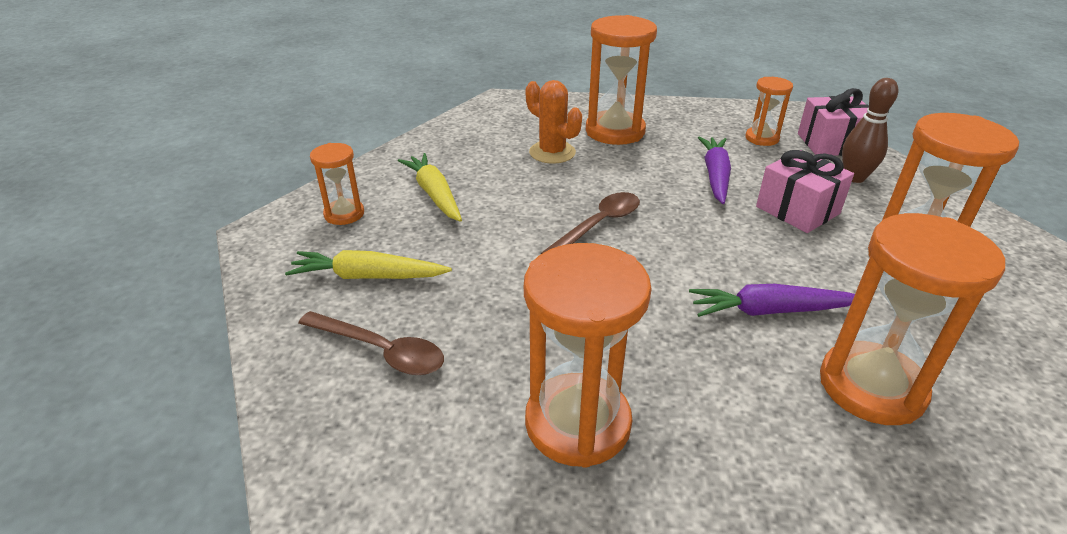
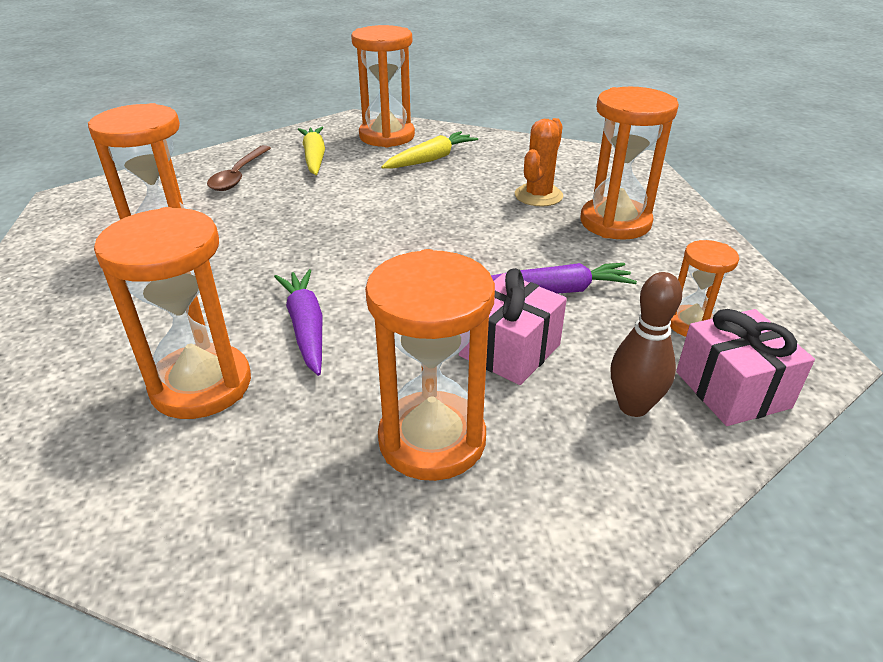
camera: 75 degrees right, 0 degrees up
orange hourglass [310,143,364,225] -> orange hourglass [351,25,415,147], size x1.84
brown spoon [541,192,640,254] -> none

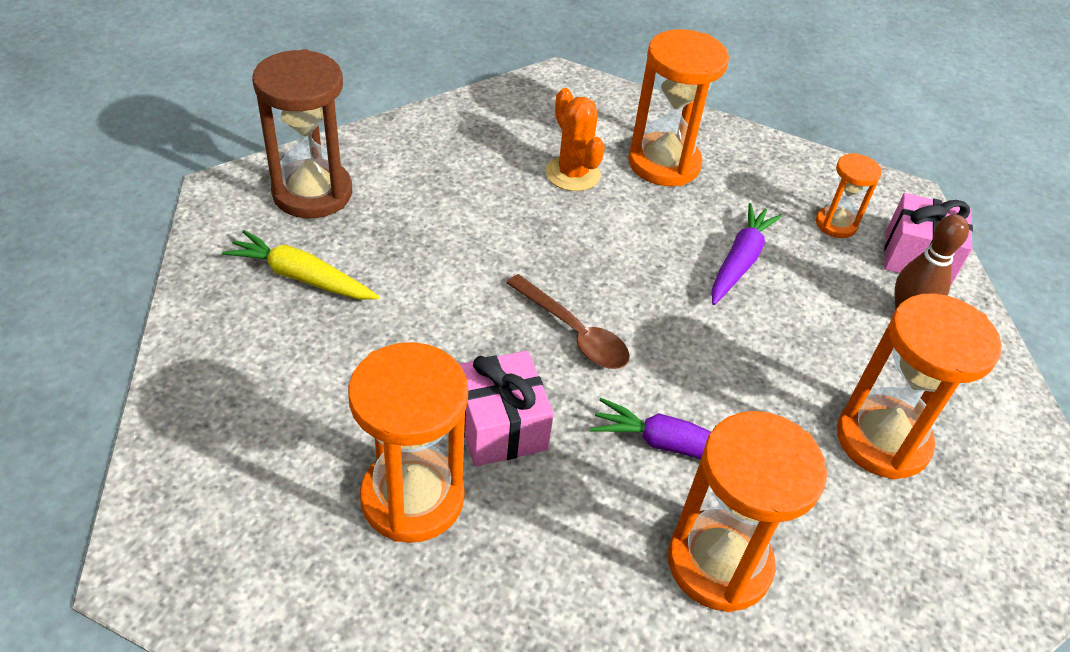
camera: 60 degrees left, 10 degrees up
brown spoon [207,145,271,191] -> brown spoon moved to [506,274,630,369]
orange hourglass [351,25,415,147] -> brown hourglass [252,49,352,218]
yellow carrot [381,131,478,169] -> none
pink gift [459,268,567,385] -> pink gift moved to [459,351,554,467]

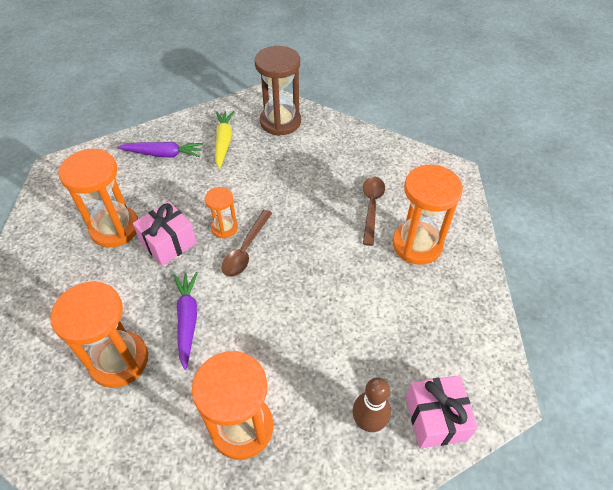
camera: 70 degrees right, 5 degrees up
orange cactus [546,88,605,191] -> brown spoon [363,177,385,246]
purple carrot [712,203,782,305] -> purple carrot moved to [117,142,203,158]
orange hourglass [816,153,882,238] -> orange hourglass moved to [205,187,238,239]

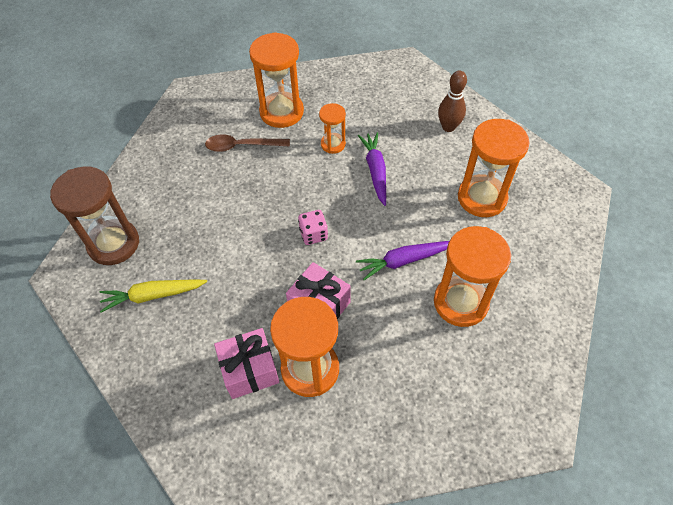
camera: 100 degrees left, 5 degrees up
purple carrot [117,142,203,158] -> purple carrot moved to [358,132,386,206]
orange hourglass [205,187,238,239] -> orange hourglass moved to [319,103,346,154]
brown spoon [222,210,272,277] -> pink dice [298,210,328,245]
pink gift [406,375,478,448] -> pink gift moved to [214,328,279,399]

